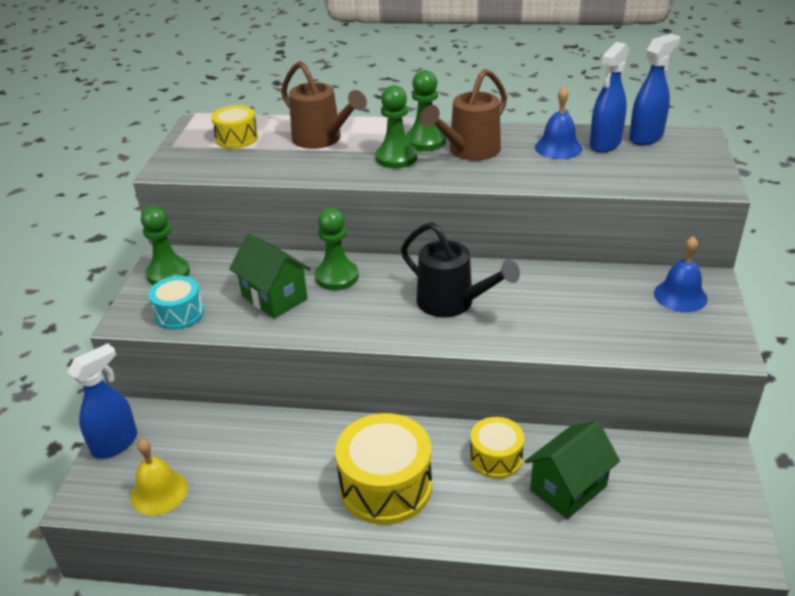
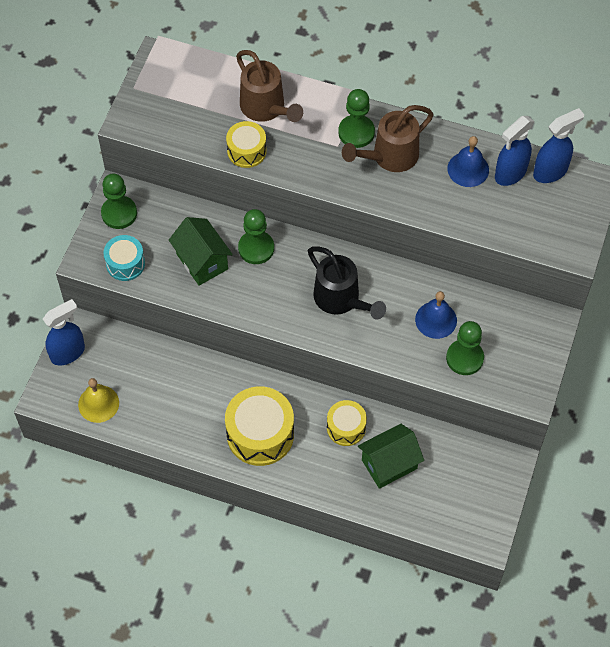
camera: 10 degrees right, 25 degrees up
yellow drum [211,105,258,149] -> yellow drum moved to [226,121,266,168]
green pawn [376,85,417,168] -> green pawn moved to [446,321,484,375]
blue bell [654,236,708,312] -> blue bell moved to [415,291,457,339]

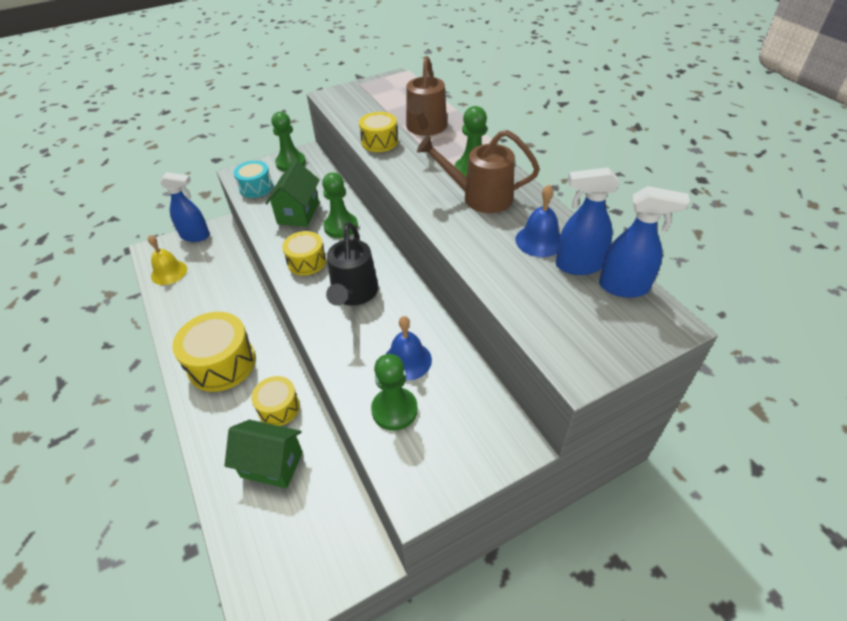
camera: 45 degrees right, 15 degrees down
none -> yellow drum [282,231,326,276]

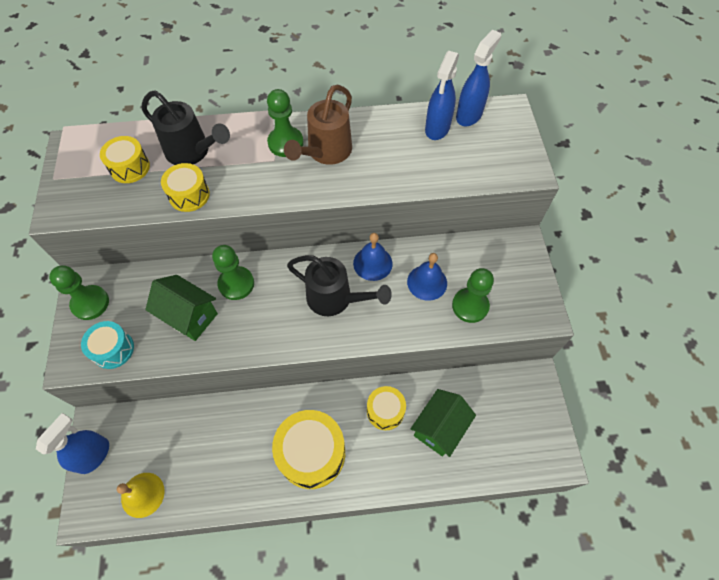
camera: 70 degrees left, 15 degrees up
yellow drum [282,231,326,276] -> yellow drum moved to [100,136,150,183]
brown watering can [406,56,447,136] -> black watering can [142,90,230,165]
blue bell [516,185,561,257] -> blue bell moved to [353,233,393,281]

